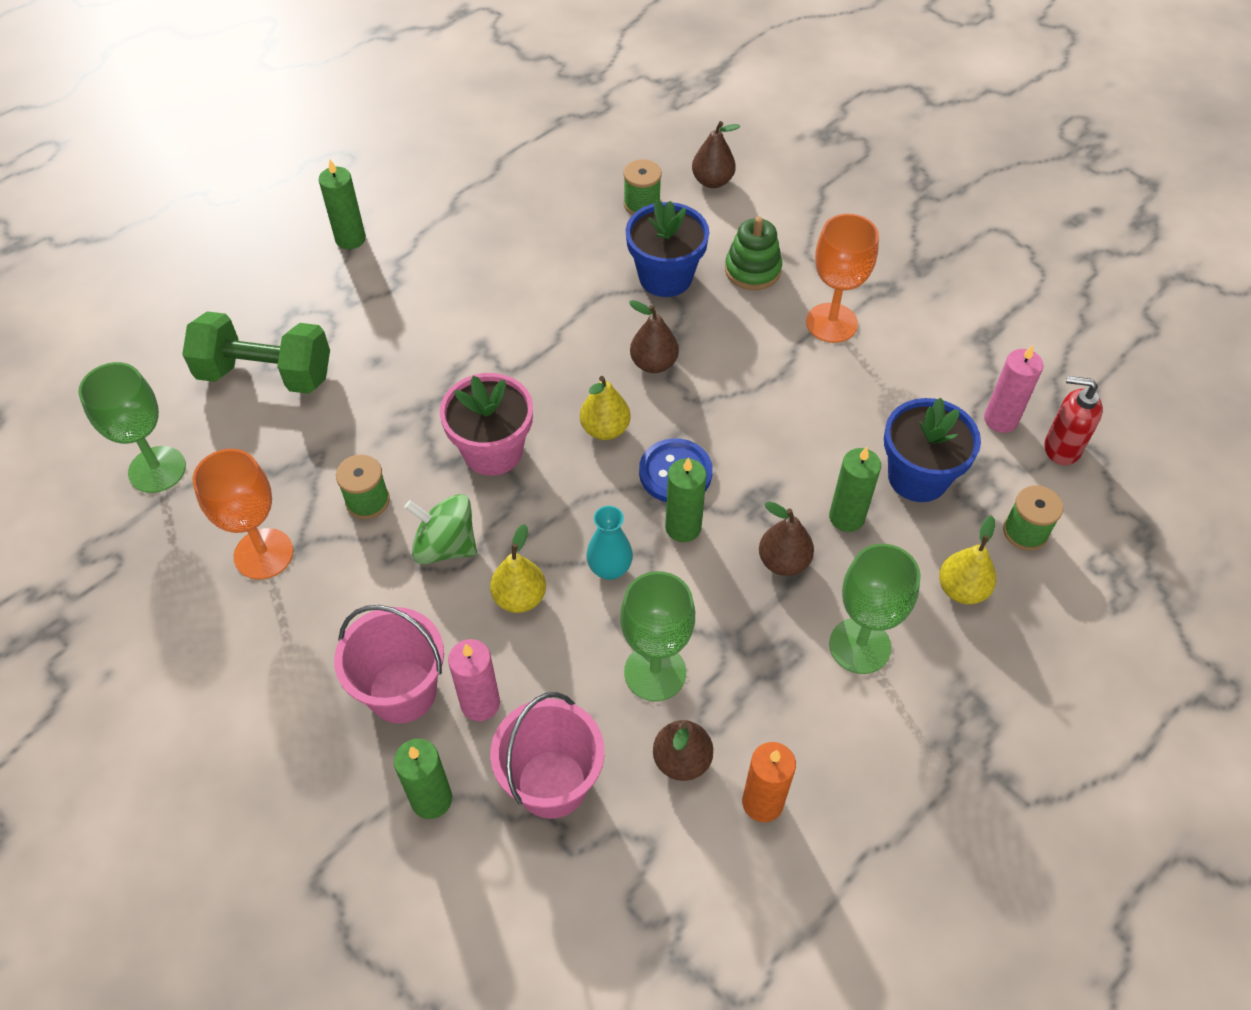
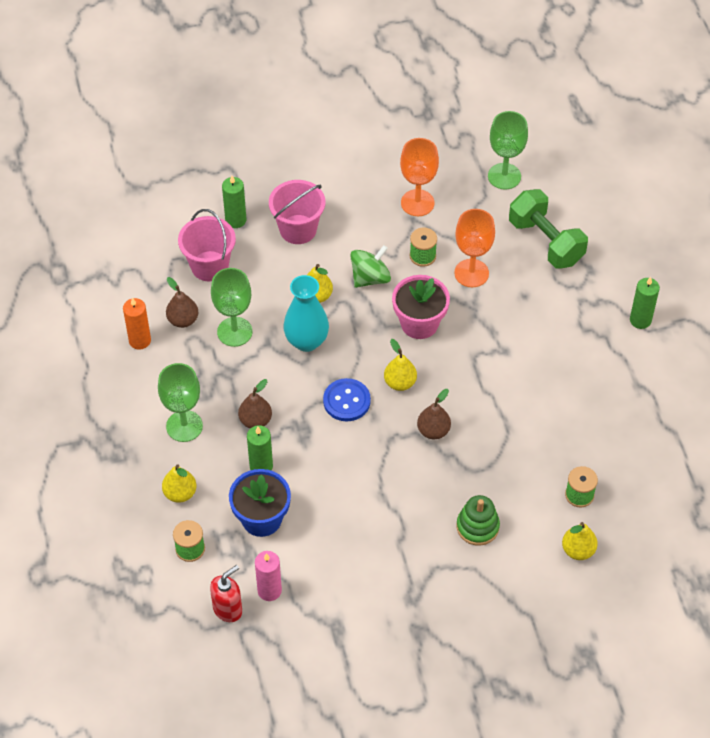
camera: 120 degrees right, 0 degrees up
green dumbbell [182,311,330,394] -> green dumbbell turned 75 degrees counterclockwise [509,189,588,269]
pink candle [448,639,500,721] -> none
turquoise vase [586,506,633,580] -> turquoise vase [283,275,329,352], size x1.65
blue flower pot [626,199,709,297] -> none
green candle [665,457,706,542] -> none
brown pear [692,121,740,188] -> yellow pear [562,522,598,560]
orange goblet [806,214,879,343] -> orange goblet moved to [454,209,495,287]

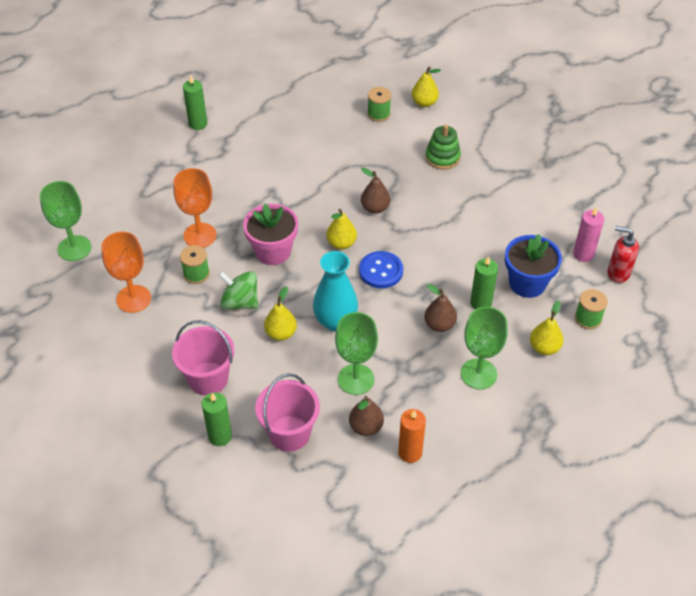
camera: 115 degrees left, 5 degrees down
green dumbbell [509,189,588,269] -> none

